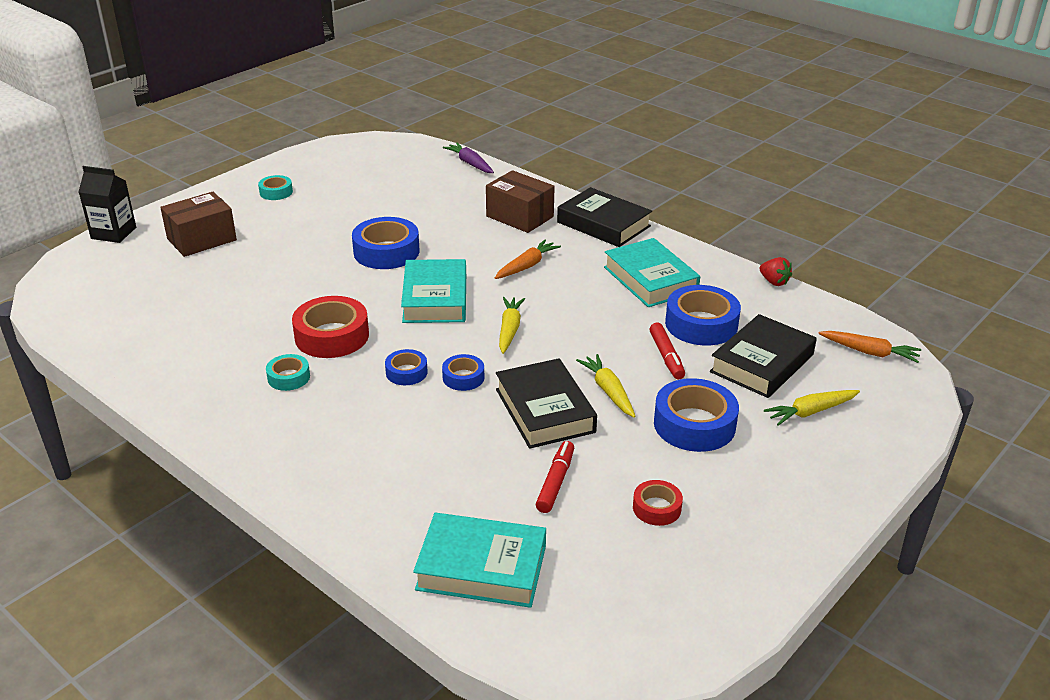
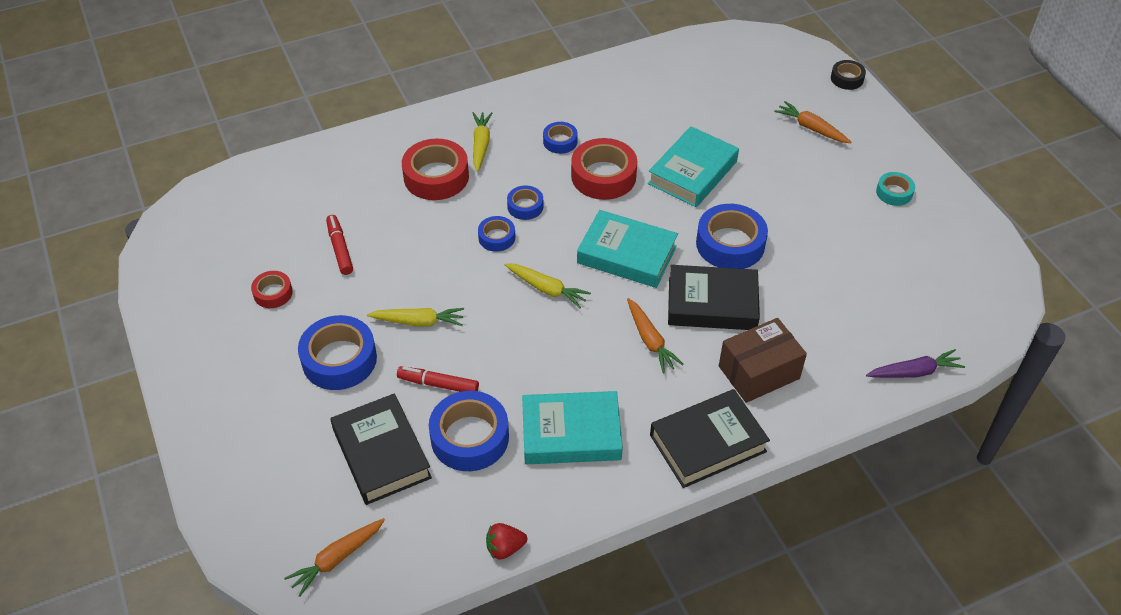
camera: 115 degrees right, 15 degrees up
black carton [78,166,136,243] -> black tape [831,60,866,90]
brown box [160,192,237,257] -> orange carrot [774,101,851,143]
turquoise tape [266,354,310,391] -> blue tape [543,122,578,154]
turquoise book [413,513,546,608] -> turquoise book moved to [648,126,739,207]
black book [496,358,597,449] -> black book moved to [668,265,760,330]
red marker [536,441,574,513] -> red marker turned 150 degrees counterclockwise [326,215,353,275]
yellow carrot [764,390,860,426] -> yellow carrot moved to [473,112,492,172]
none -> red tape [402,138,469,200]

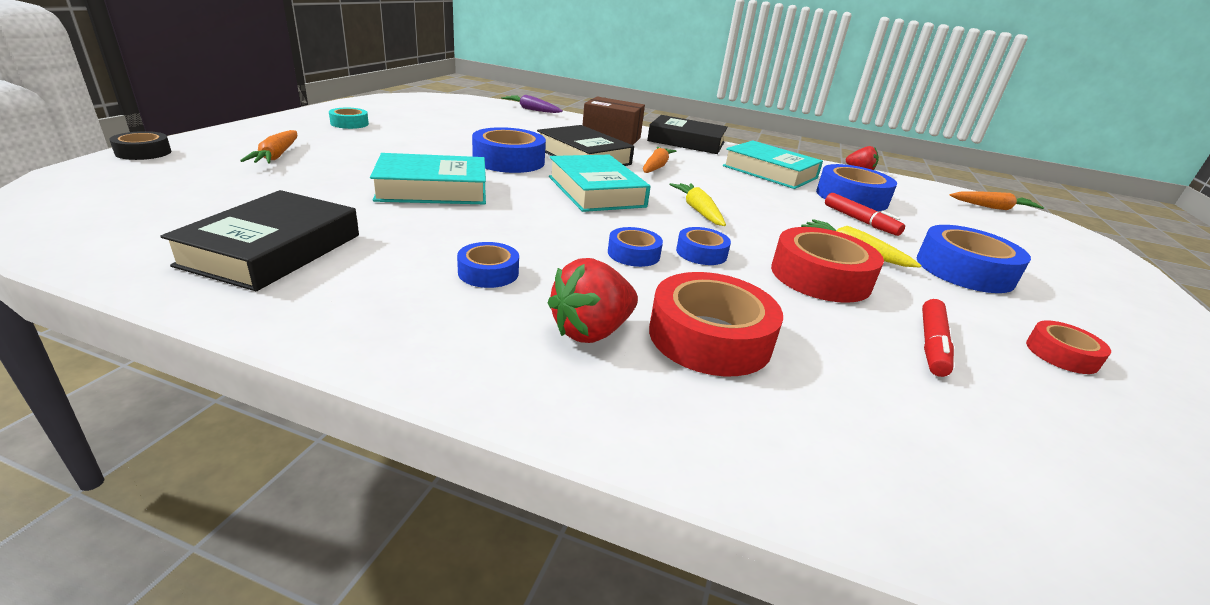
camera: 140 degrees left, 20 degrees down
black book [330,393,432,505] -> black book moved to [160,190,359,291]
yellow carrot [473,112,492,172] -> red strawberry [548,258,638,343]
red tape [571,138,637,200] -> red tape moved to [771,227,884,303]

